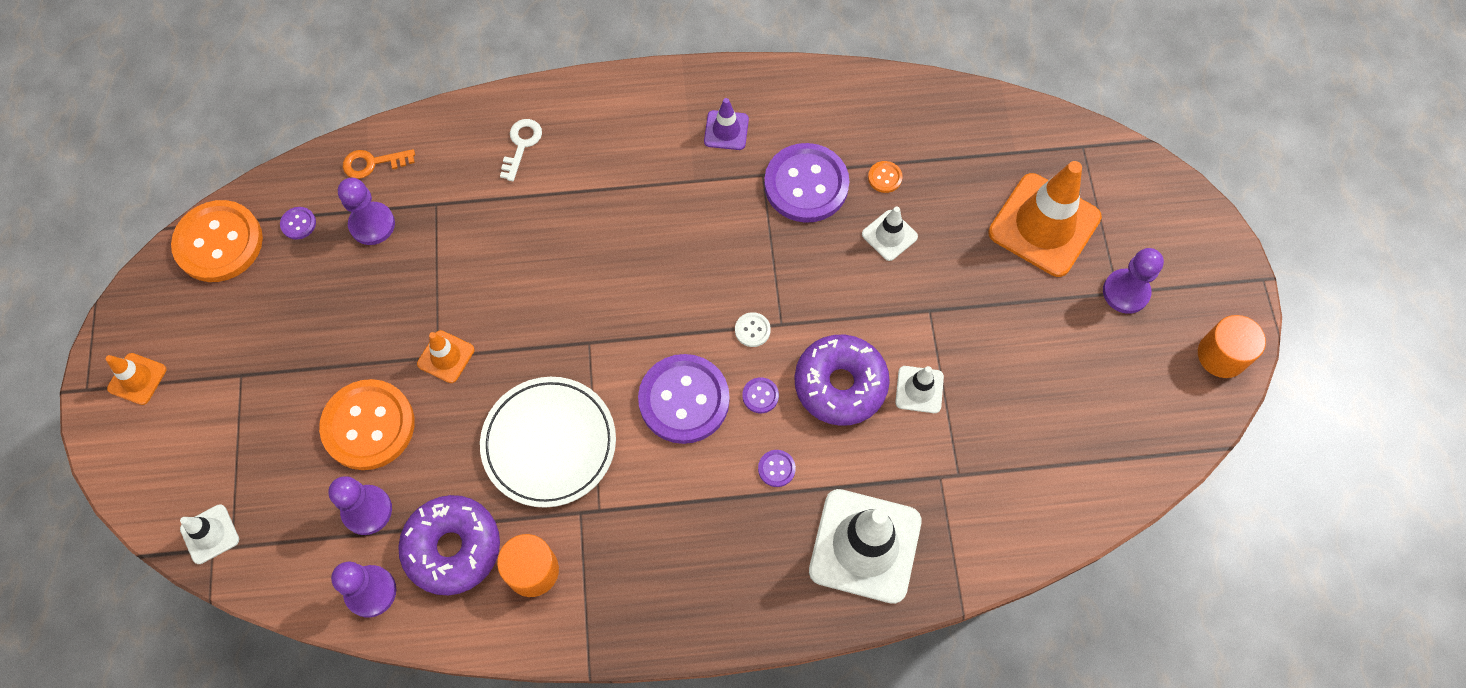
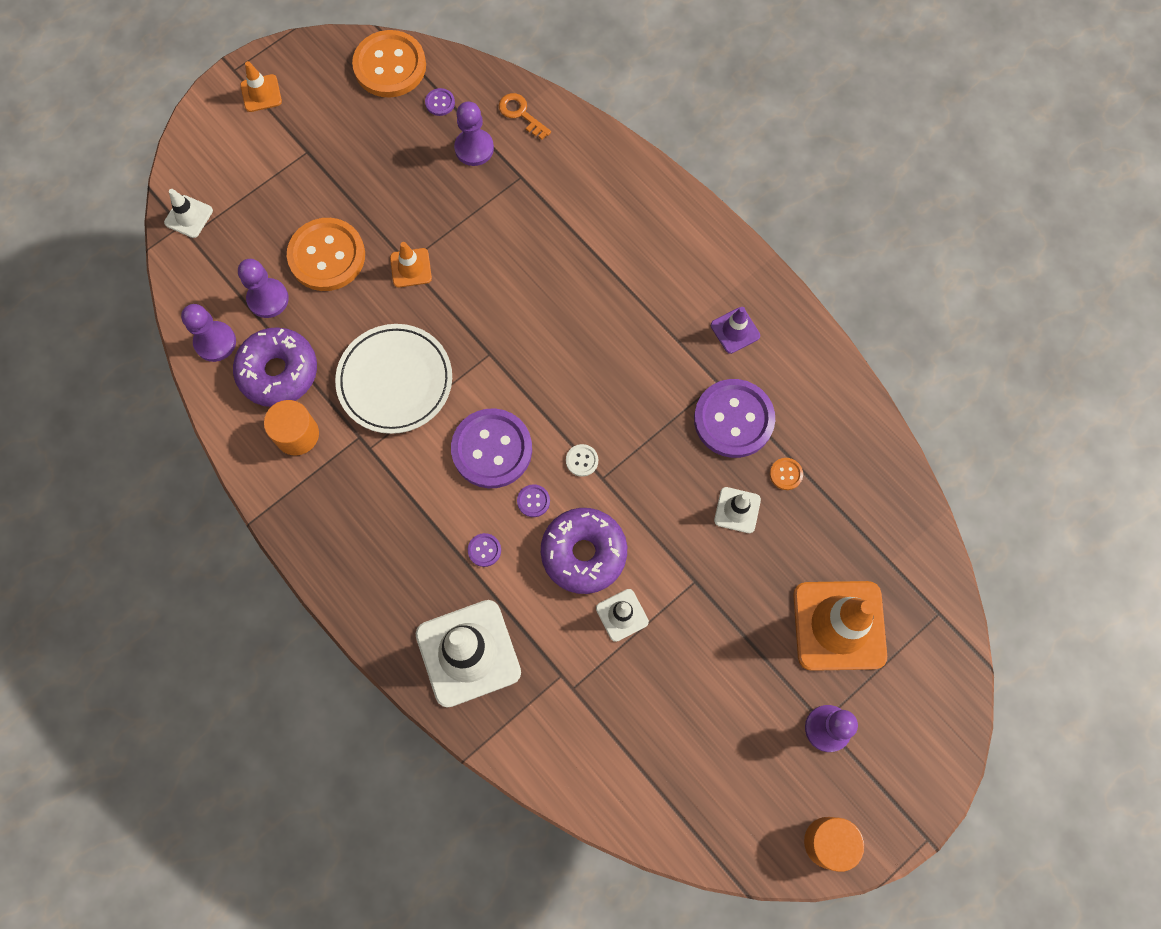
camera: 55 degrees right, 5 degrees up
white key [500,119,542,181] -> none

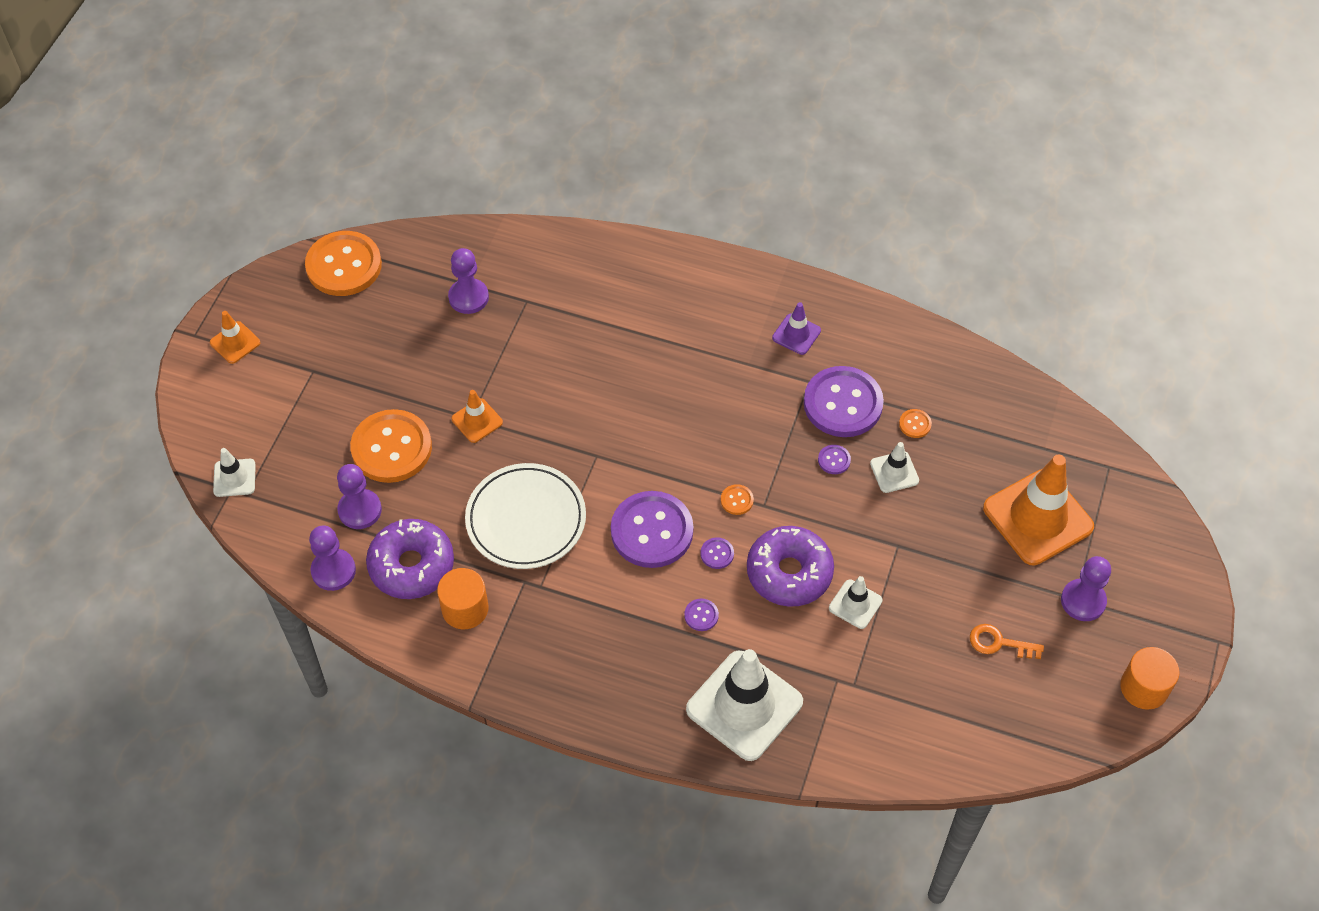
camera: 30 degrees left, 15 degrees down
purple button [425,88,455,116] -> purple button moved to [818,445,851,474]
orange key [499,93,551,140] -> orange key moved to [970,624,1044,659]
white button [566,444,598,477] -> orange button [721,484,754,515]

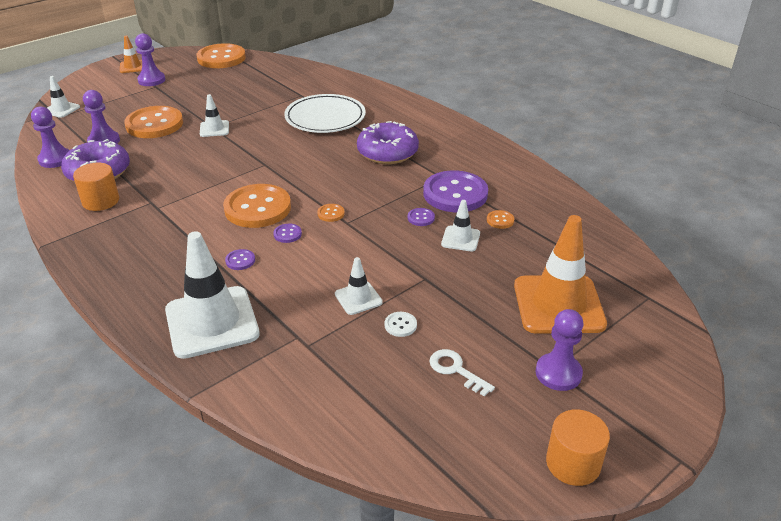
camera: 30 degrees right, 20 degrees down
purple pawn [448,248,489,314] -> purple pawn moved to [135,33,165,86]
orange traffic cone [451,390,503,443] -> white traffic cone [200,94,229,137]
white plate [465,463,586,569] -> white plate moved to [284,94,366,133]
purple button [611,491,693,568] -> orange button [223,184,291,228]
purple donut [747,526,834,607] -> purple donut moved to [357,121,419,164]
purple traffic cone [772,302,821,355] -> none
orange key [970,624,1044,659] -> white key [429,349,495,397]
none -> white button [385,312,417,337]

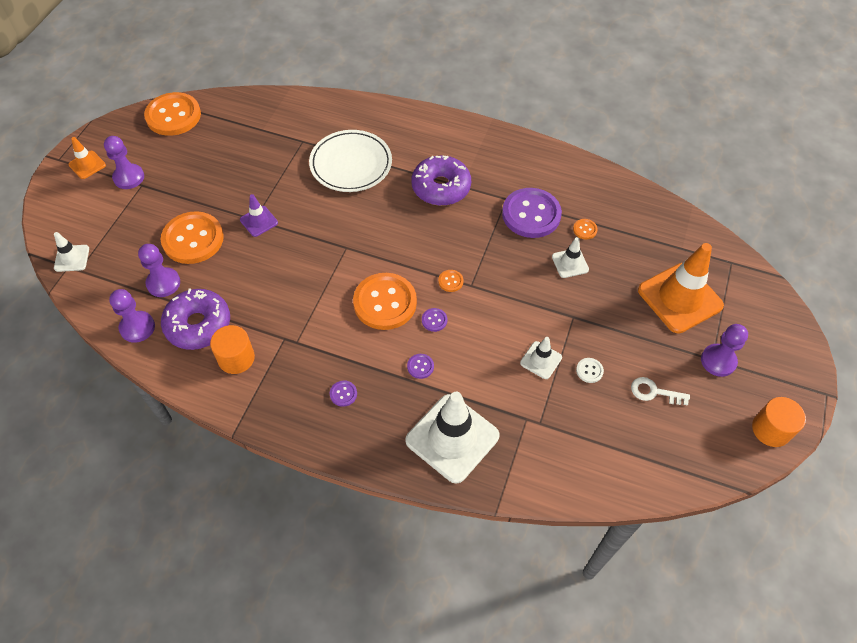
camera: 30 degrees left, 20 degrees up
white traffic cone [200,94,229,137] -> purple traffic cone [240,194,278,237]
purple button [408,208,435,226] -> purple button moved to [330,380,357,407]

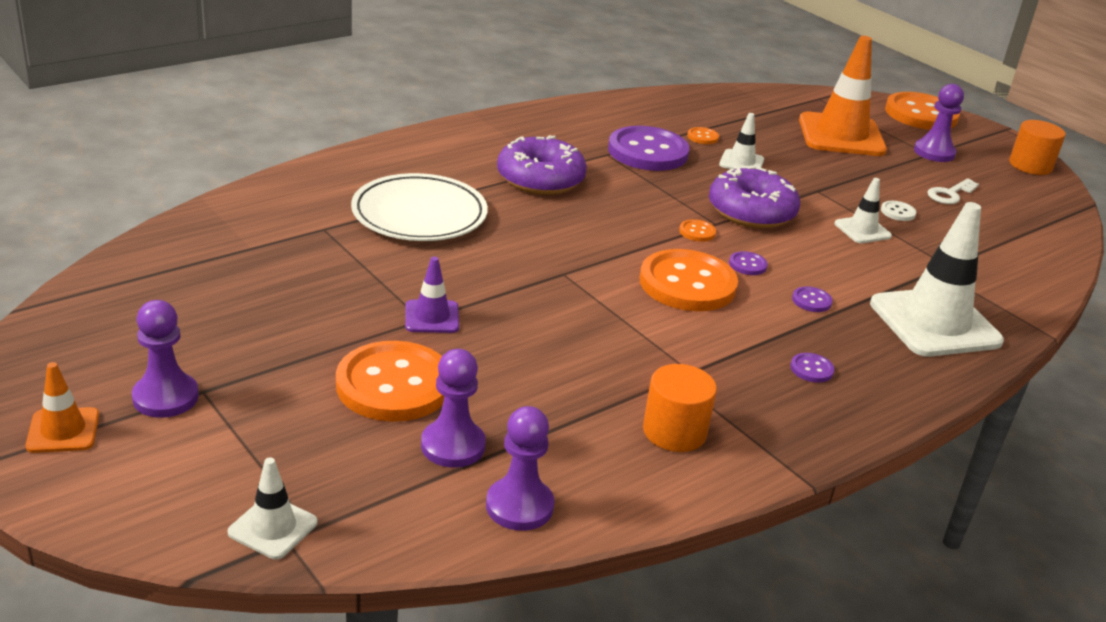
camera: 60 degrees left, 25 degrees down
orange button [144,92,201,136] -> orange button moved to [885,92,960,130]
purple donut [161,289,230,350] -> purple donut moved to [709,166,800,228]

